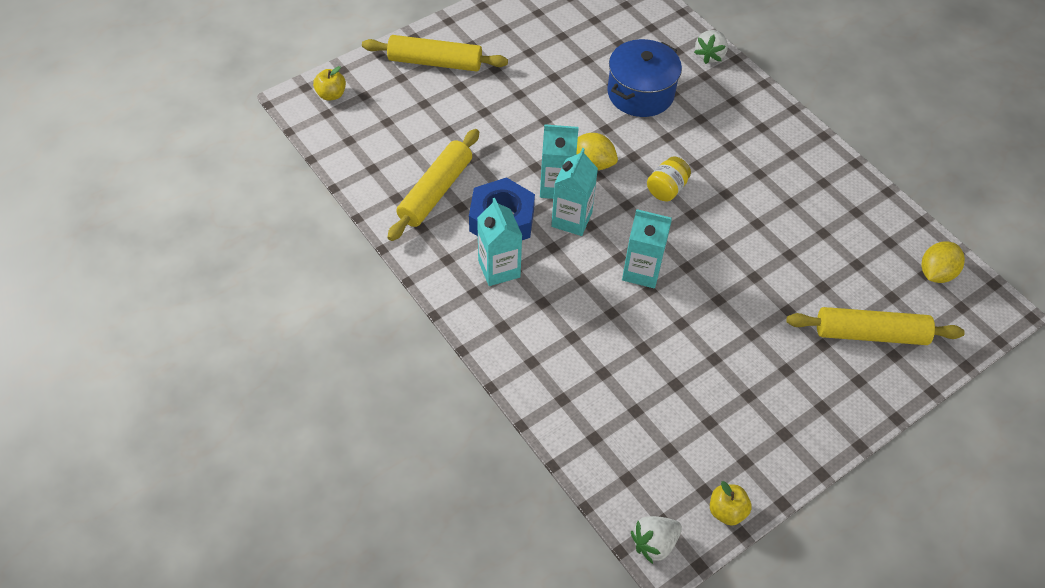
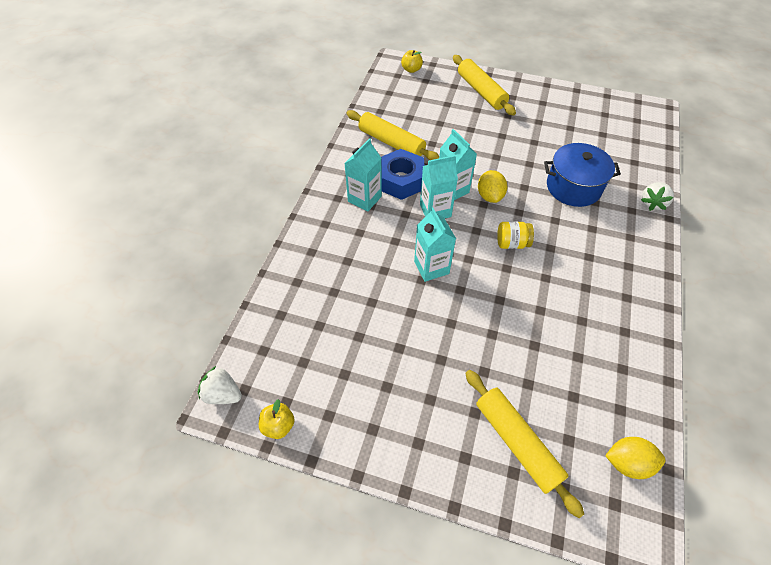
camera: 55 degrees right, 0 degrees up
yellow rolling pin [388,129,479,241] -> yellow rolling pin turned 45 degrees clockwise [347,110,439,160]
white strawberry [694,30,728,64] -> white strawberry turned 45 degrees counterclockwise [641,182,674,211]

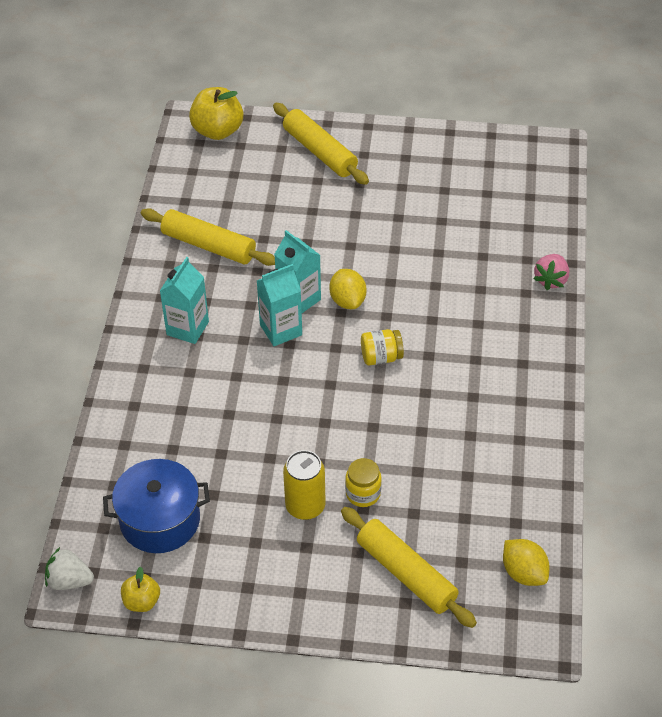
camera: 10 degrees left, 5 degrees down
blue nut [381,149,424,200] -> none
yellow apple [401,50,423,73] -> yellow apple [189,87,243,140], size x1.76
turquoise carton [414,207,456,282] -> none
blue pot [544,143,621,207] -> blue pot moved to [103,459,210,553]
yellow lemon [605,437,665,479] -> yellow lemon turned 60 degrees clockwise [503,539,550,586]
white strawberry [641,182,674,211] -> pink strawberry [533,254,569,290]
none -> yellow can [283,450,325,520]
none -> yellow jar [345,458,382,507]

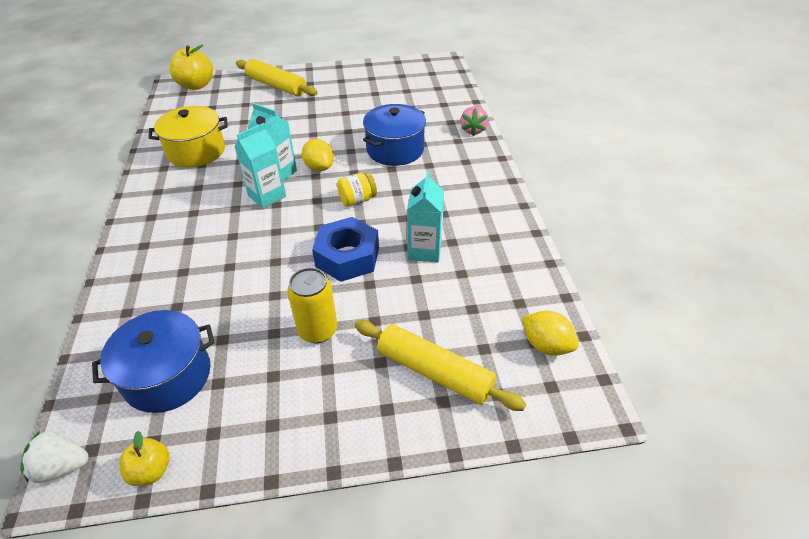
camera: 15 degrees left, 5 degrees down
yellow rolling pin [141,208,275,266] -> yellow pot [148,106,228,167]
turquoise carton [160,257,209,344] -> turquoise carton moved to [407,171,444,262]
yellow jar [345,458,382,507] -> none
none -> blue nut [312,217,379,282]
none -> blue pot [363,104,426,166]

